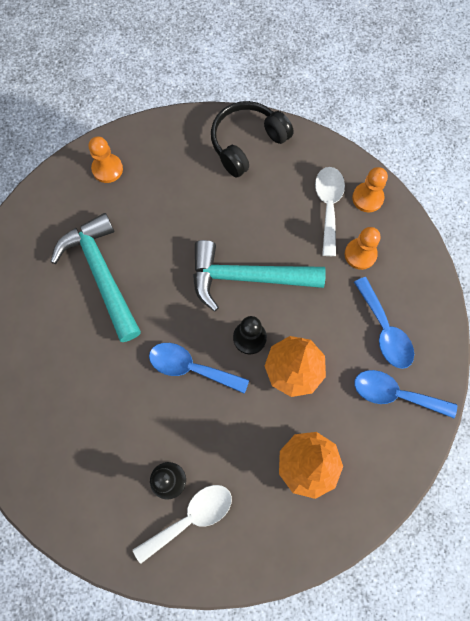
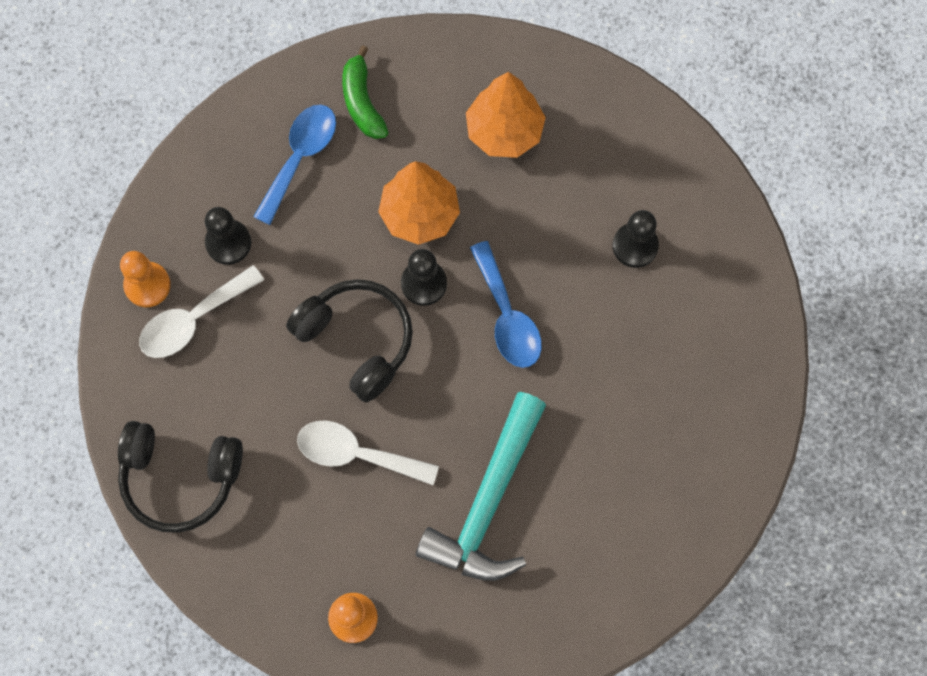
camera: 130 degrees left, 0 degrees up
white spoon [133,485,232,564] -> white spoon moved to [297,420,439,485]
turquoise hammer [193,240,326,312] -> black headphones [286,279,413,402]
orange pawn [345,227,380,270] -> black pawn [205,207,251,265]
blue spoon [354,370,457,418] -> green banana [342,45,389,139]

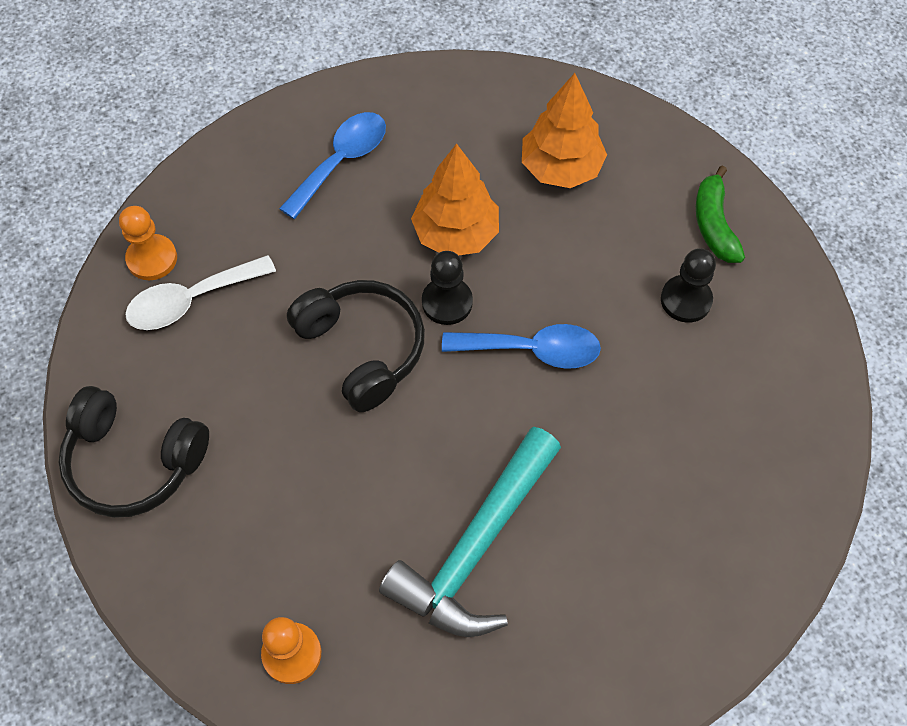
camera: 10 degrees right, 10 degrees down
black pawn [205,207,251,265] -> none
white spoon [297,420,439,485] -> none
green banana [342,45,389,139] -> green banana moved to [696,166,745,263]
blue spoon [470,241,542,368] -> blue spoon turned 75 degrees counterclockwise [442,324,601,369]

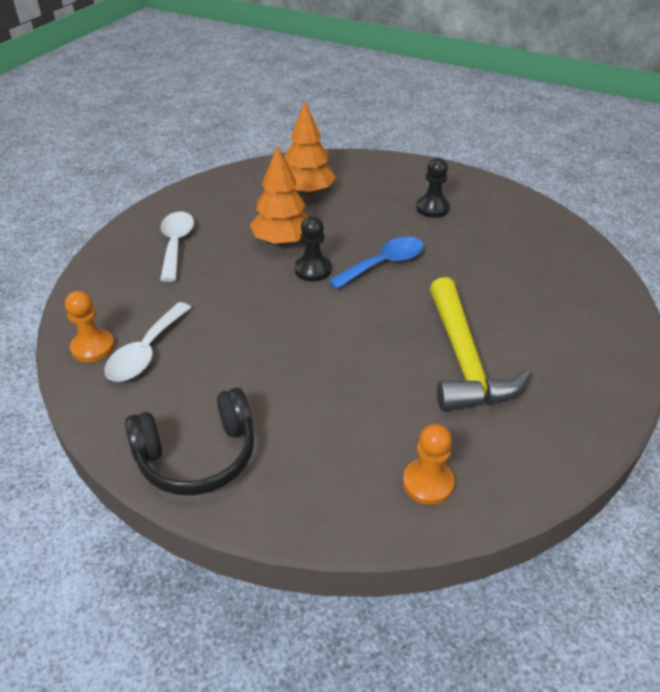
camera: 40 degrees left, 20 degrees down
blue spoon [279,112,386,219] -> white spoon [160,212,194,282]
black headphones [287,280,425,412] -> none
turquoise hammer [379,427,561,637] -> yellow hammer [430,277,531,411]
green banana [696,166,745,263] -> none

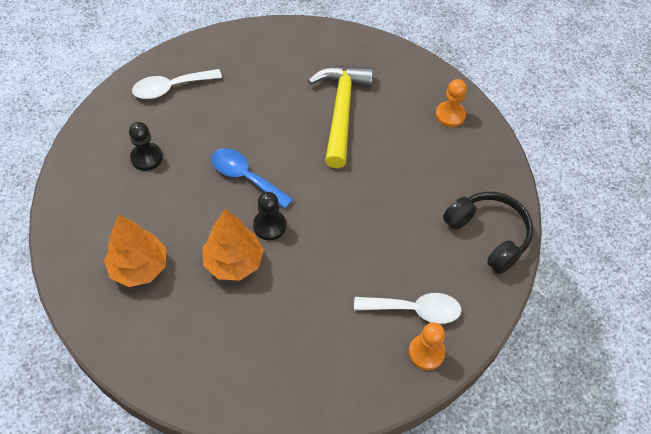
camera: 110 degrees left, 15 degrees up
white spoon [160,212,194,282] -> white spoon moved to [132,69,222,99]
yellow hammer [430,277,531,411] -> yellow hammer turned 60 degrees counterclockwise [308,66,373,168]

